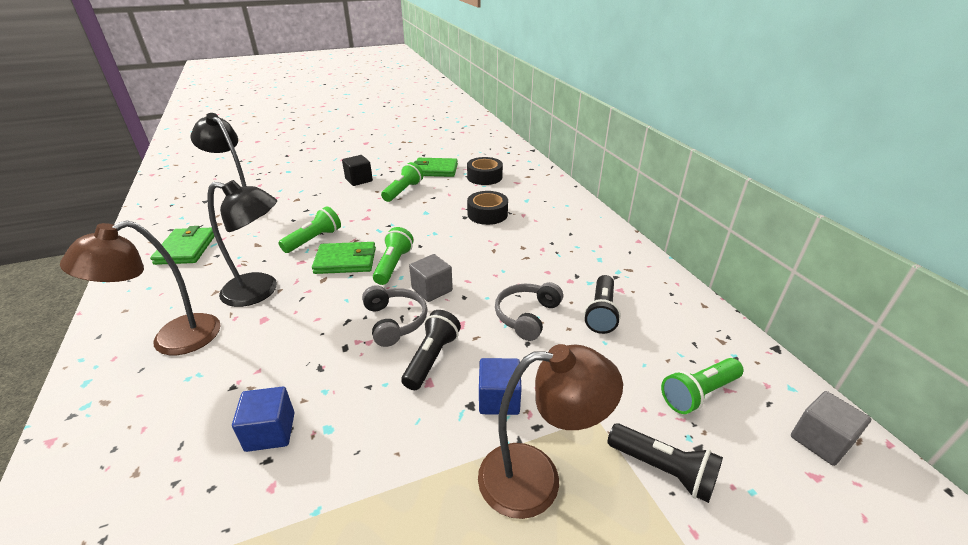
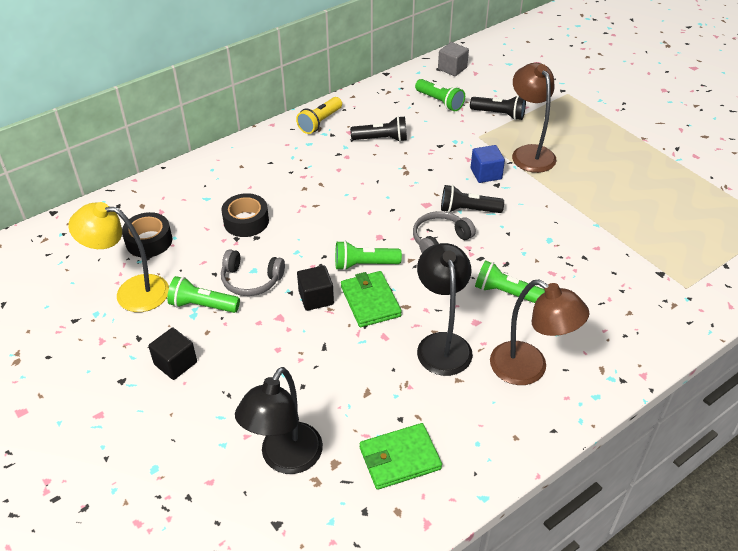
camera: 105 degrees left, 10 degrees up
blue cube [232,387,295,452] -> none
green flashlight [278,206,341,253] -> green flashlight moved to [475,260,545,303]
grey cube [409,254,453,302] -> none
green wallet [414,158,458,177] -> yellow lamp [68,202,169,312]
grey headphones [495,282,563,341] -> grey headphones moved to [221,249,285,296]
black flashlight [608,423,723,503] -> black flashlight turned 90 degrees clockwise [470,95,526,120]
none -> yellow flashlight [296,97,342,134]
none -> black cube [297,265,334,311]

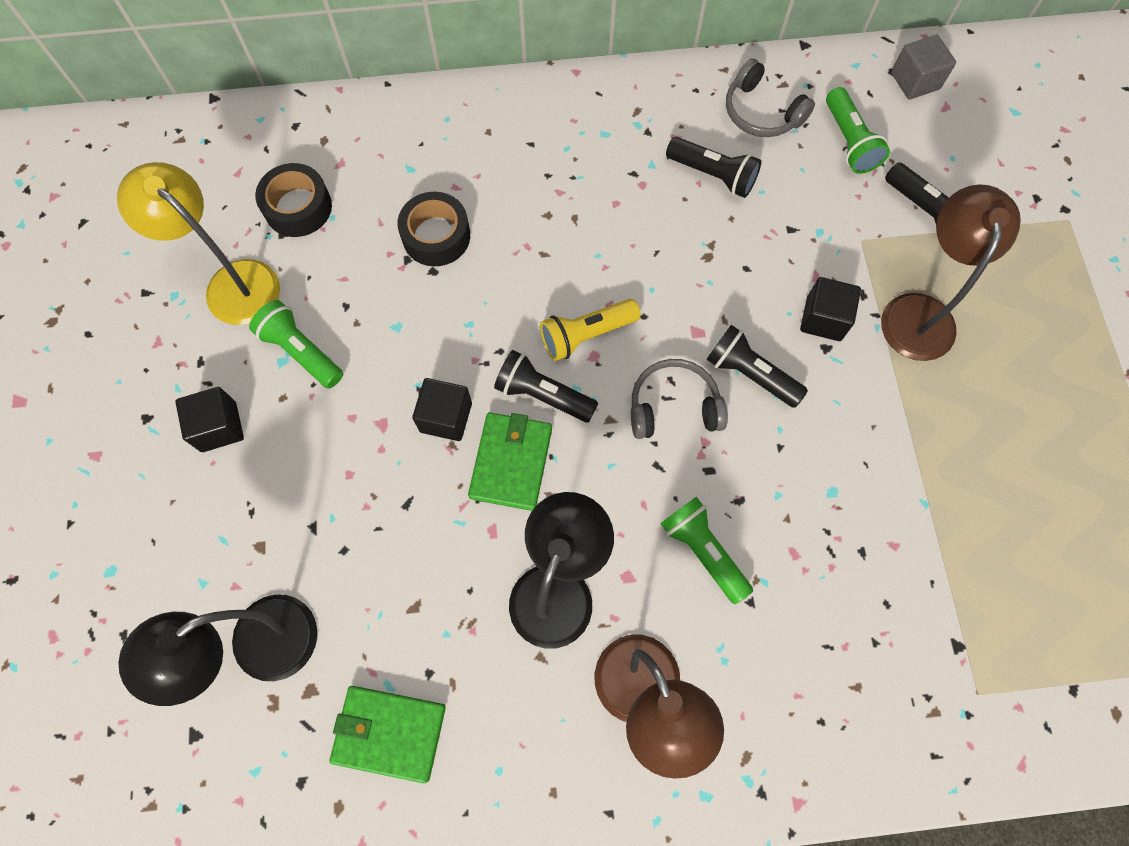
camera: 30 degrees right, 25 degrees up
grey headphones [221,249,285,296] -> grey headphones moved to [726,58,815,137]
yellow flashlight [296,97,342,134] -> yellow flashlight moved to [540,299,641,361]
green flashlight [335,241,402,271] -> black flashlight [494,350,598,422]
blue cube [471,145,505,183] -> black cube [800,277,861,341]

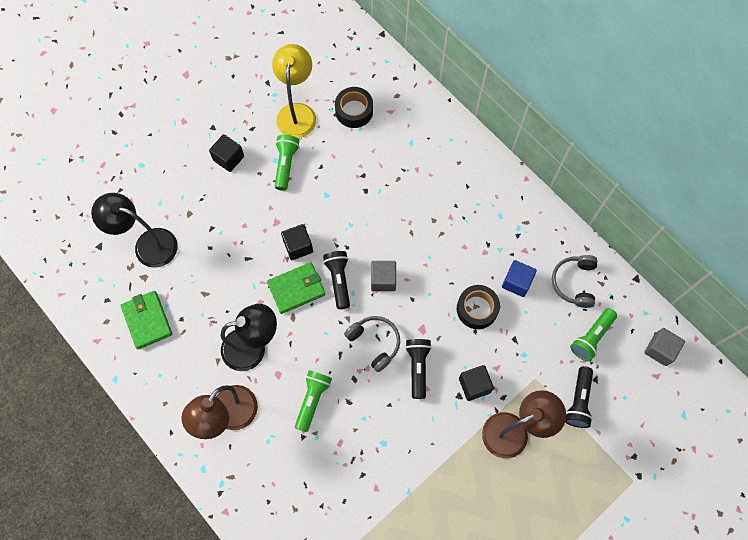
camera: 55 degrees right, 0 degrees up
black tape [398,192,470,266] -> black tape moved to [457,285,500,329]
yellow flashlight [540,299,641,361] -> grey cube [371,261,396,291]
black flashlight [666,137,761,198] -> blue cube [502,260,537,297]

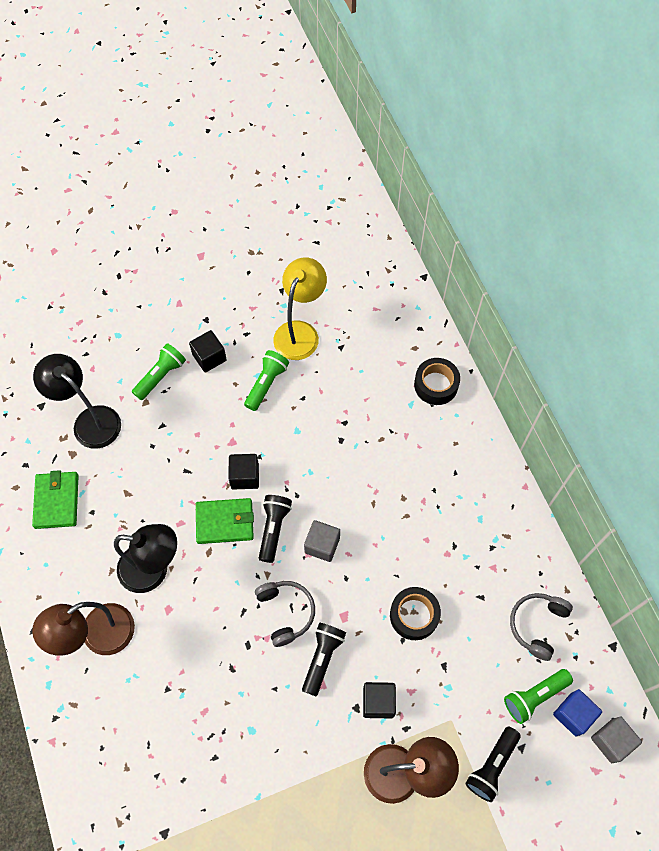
camera: 20 degrees right, 5 degrees down
green flashlight [295,370,332,432] -> green flashlight moved to [132,343,186,400]
black tape [335,87,373,128] -> black tape moved to [414,358,460,405]
blue cube [502,260,537,297] -> blue cube moved to [553,689,602,736]

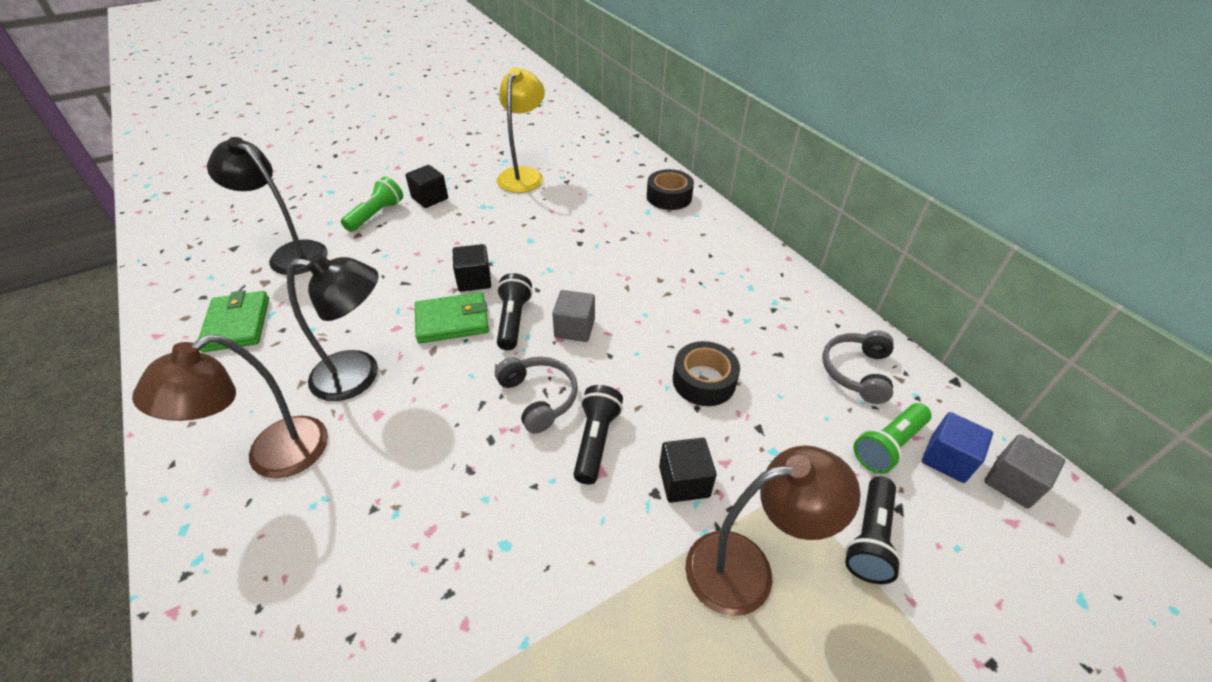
camera: 10 degrees left, 20 degrees down
green flashlight [244,350,289,411] -> none

